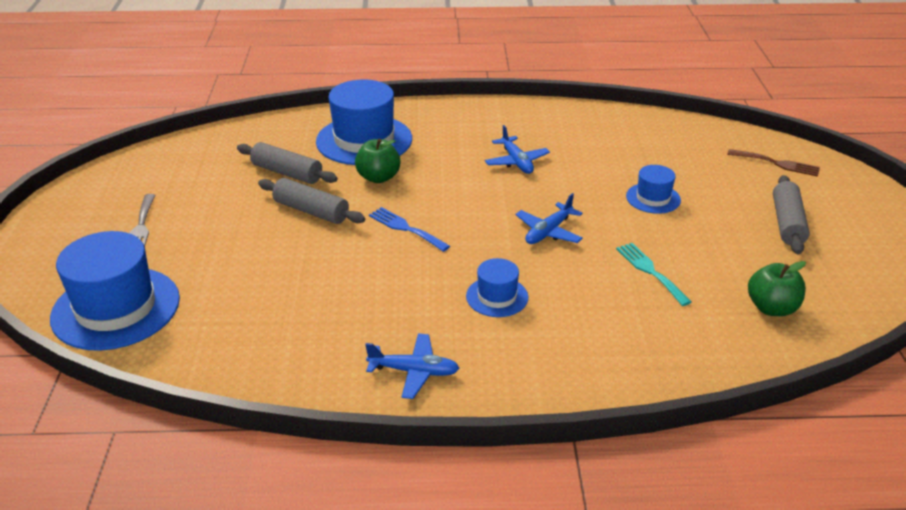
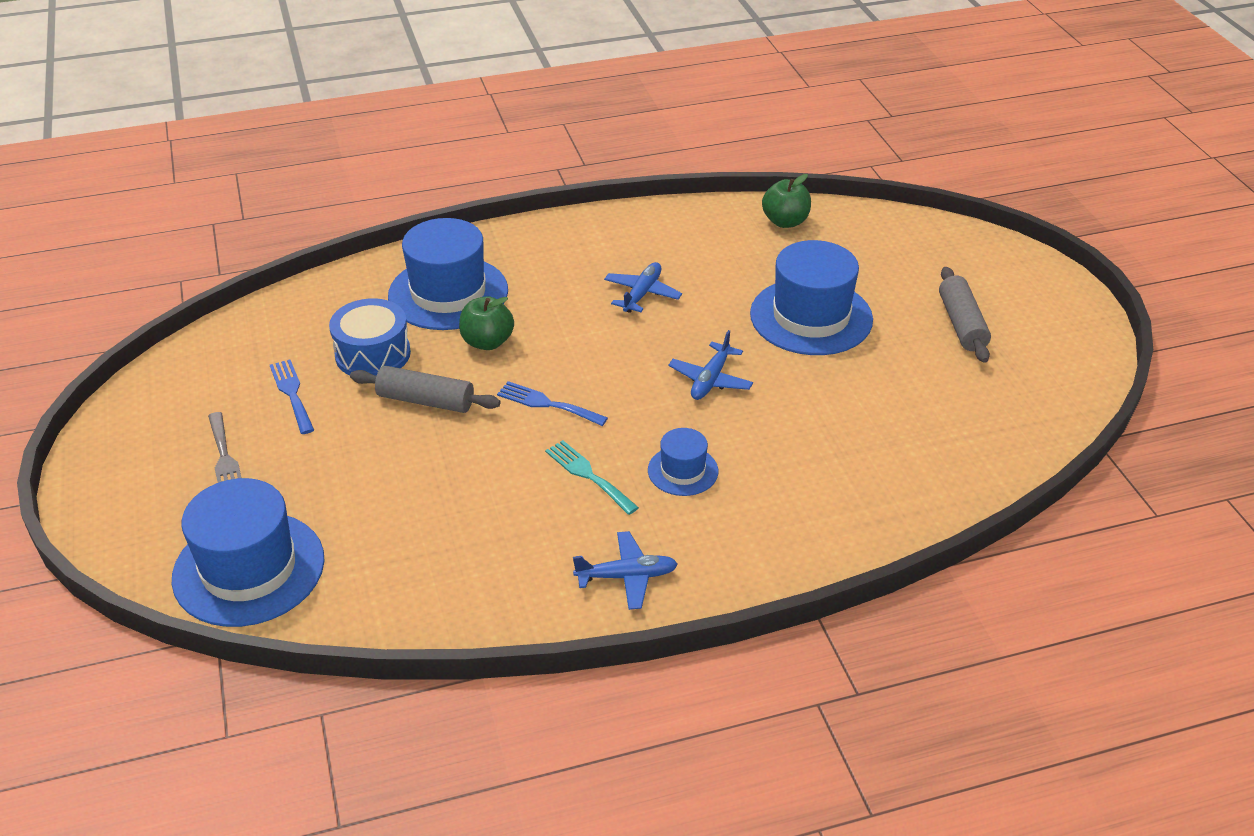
camera: 15 degrees left, 5 degrees up
grey rolling pin [237,142,338,184] -> blue drum [329,298,411,376]
blue plane [485,125,550,174] -> blue plane turned 120 degrees counterclockwise [604,262,682,313]
turquoise fork [616,243,692,306] -> turquoise fork moved to [545,440,639,515]
blue hat [626,165,681,214] -> blue hat [750,240,873,355], size x1.96
brown fork [727,149,820,177] -> none
green apple [748,261,806,316] -> green apple moved to [762,174,811,228]
none -> blue fork [270,360,314,434]

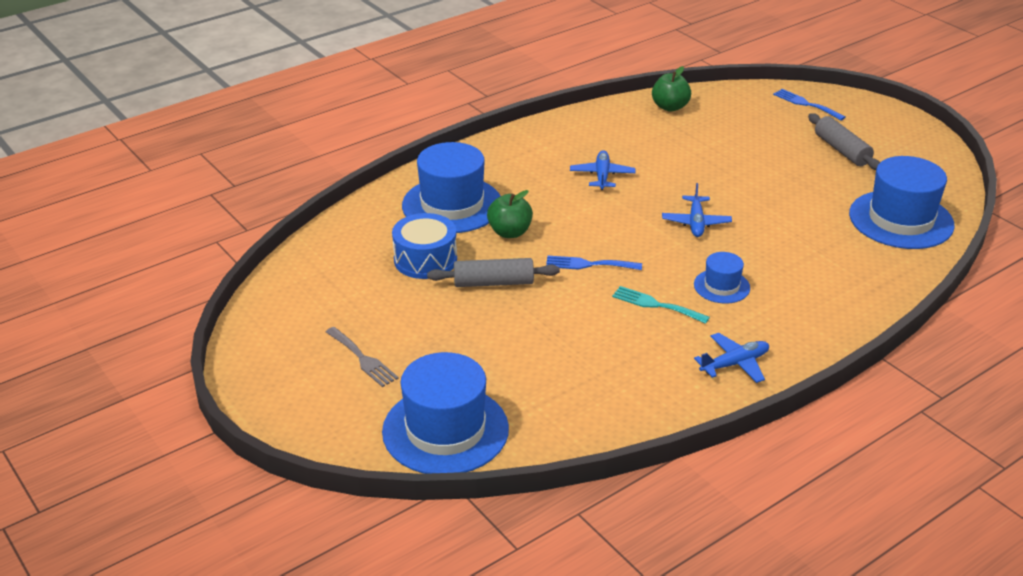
camera: 20 degrees left, 5 degrees down
blue fork [270,360,314,434] -> blue fork moved to [773,89,846,120]
blue hat [750,240,873,355] -> blue hat moved to [849,156,955,249]

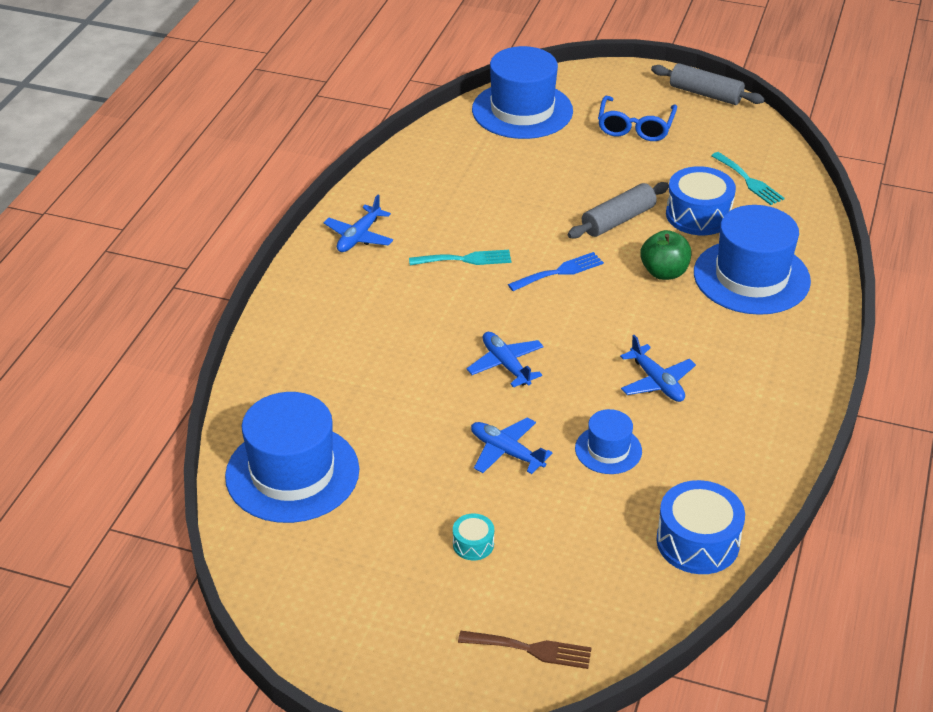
camera: 145 degrees right, 5 degrees up
grey fork [326,327,399,387] -> blue glasses [598,96,677,141]
green apple [652,66,691,112] -> blue drum [656,480,745,574]
blue hat [694,252,750,304] -> blue hat moved to [575,409,642,474]
blue fork [773,89,846,120] -> brown fork [458,631,592,669]
grey rolling pin [808,113,880,170] -> grey rolling pin moved to [651,63,764,105]
none -> turquoise drum [453,514,494,560]
none -> blue plane [471,417,553,474]
none -> turquoise fork [711,152,785,205]

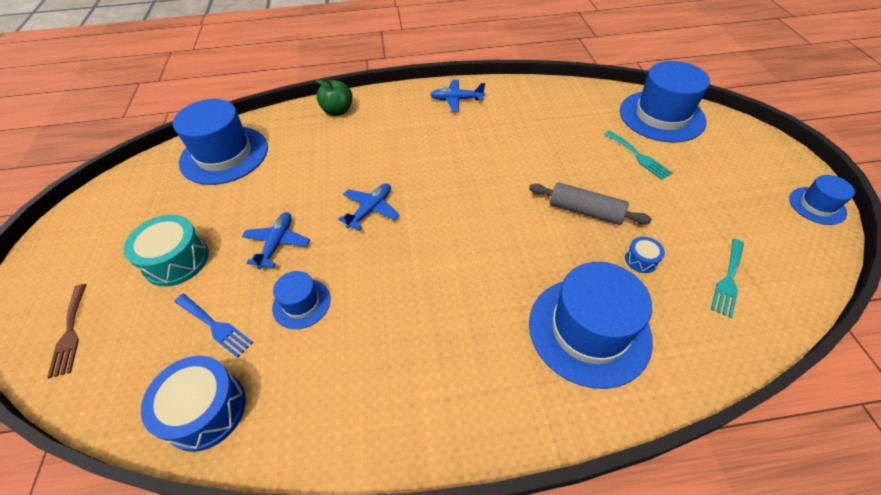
camera: 65 degrees right, 10 degrees up
turquoise fork [409,250,511,265] -> turquoise fork moved to [604,131,672,180]
turquoise drum [453,514,494,560] -> turquoise drum [124,215,209,287], size x2.00
blue fork [508,252,604,291] -> blue fork moved to [174,294,253,358]
blue glasses [598,96,677,141] -> none
blue plane [620,335,696,402] -> none
green apple [640,230,691,280] -> green apple moved to [315,79,353,116]
grey rolling pin [651,63,764,105] -> blue hat [789,175,855,225]
blue drum [666,166,736,235] -> blue drum [625,237,665,273], size x0.50

